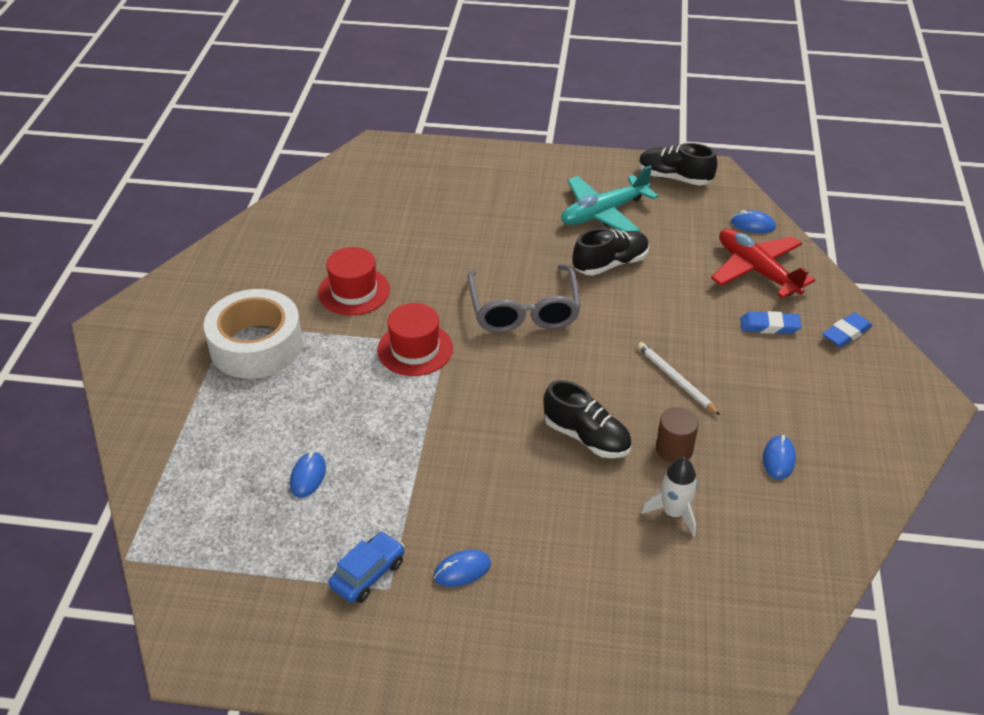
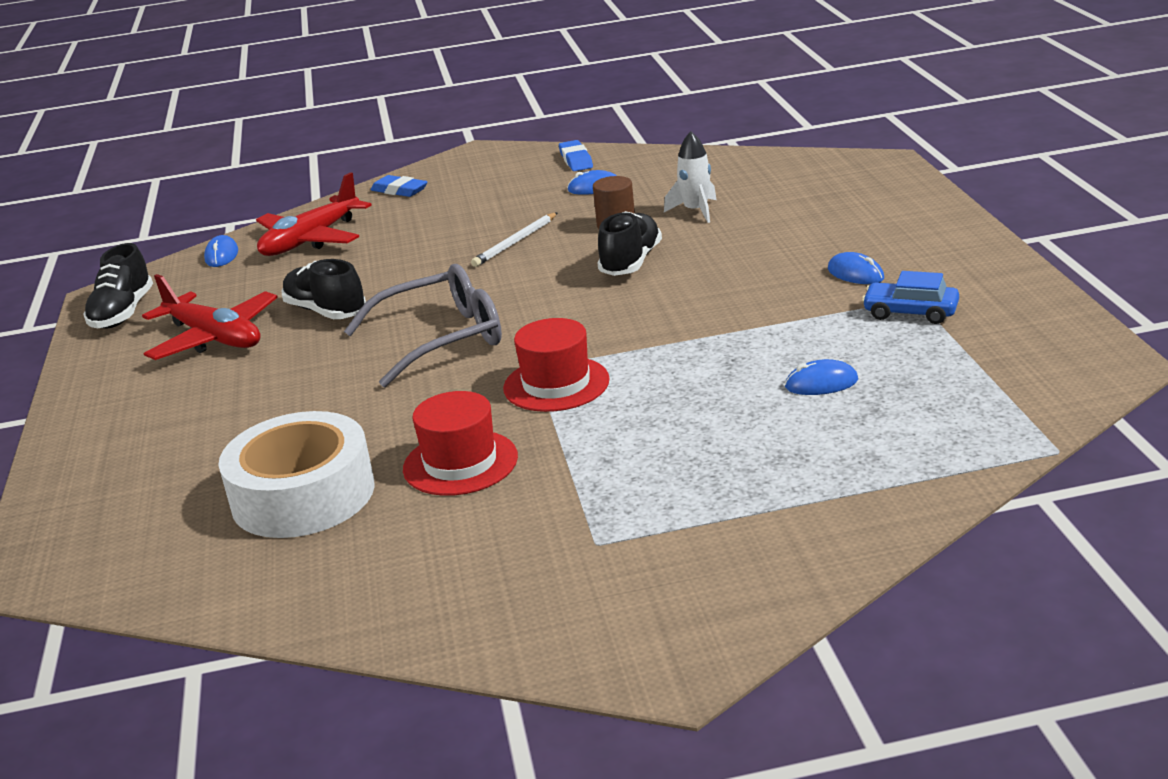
camera: 105 degrees left, 15 degrees down
white tape [204,289,303,379] -> white tape moved to [219,411,375,538]
turquoise plane [561,165,658,232] -> red plane [142,274,278,360]
blue eraser [740,311,802,334] -> blue eraser moved to [559,140,593,171]

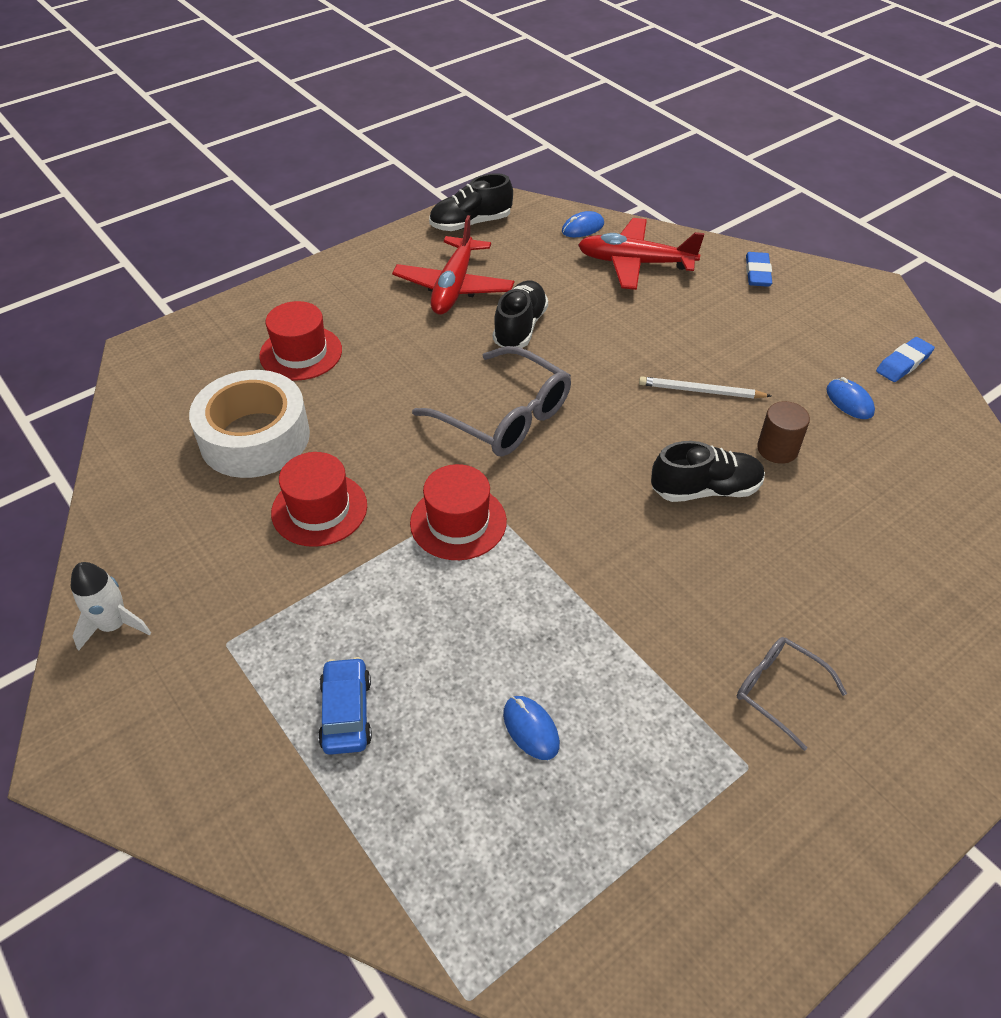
camera: 60 degrees right, 20 degrees up
white rocket [664,131,717,223] -> white rocket moved to [71,562,151,651]
blue mouse [828,252,884,284] -> grey glasses [737,637,847,751]
blue car [862,271,959,324] -> blue car moved to [318,657,372,755]
none -> red hat [259,301,342,381]

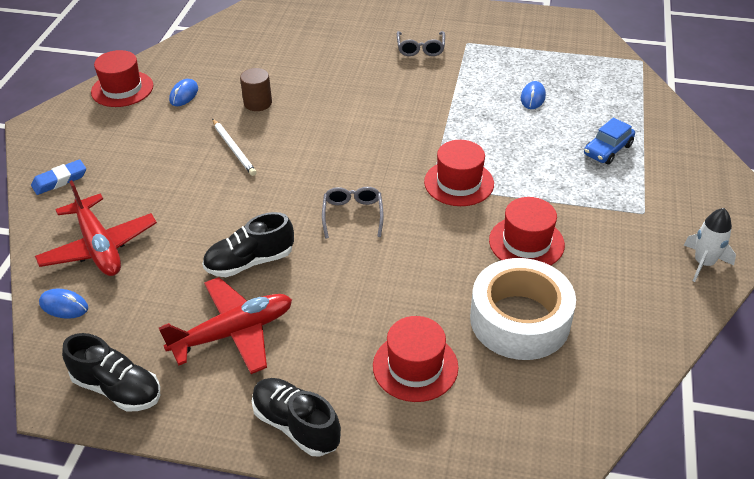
camera: 130 degrees left, 5 degrees down
grey glasses [412,346,571,456] -> grey glasses [322,187,384,239], size x0.56
black shoe [651,441,765,502] -> black shoe moved to [252,378,341,457]
blue eraser [876,337,935,382] -> red hat [91,50,153,107]

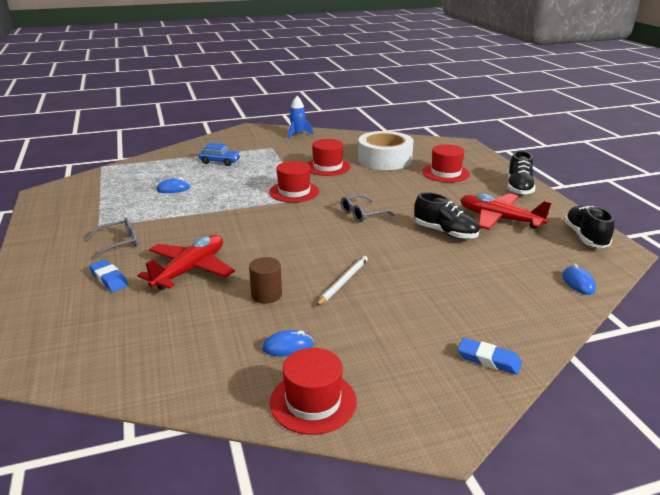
camera: 120 degrees left, 15 degrees down
red plane [35,180,157,276] -> red plane moved to [137,235,235,290]
white rocket [684,208,736,282] -> blue rocket [288,96,313,139]
none -> blue eraser [89,260,129,292]

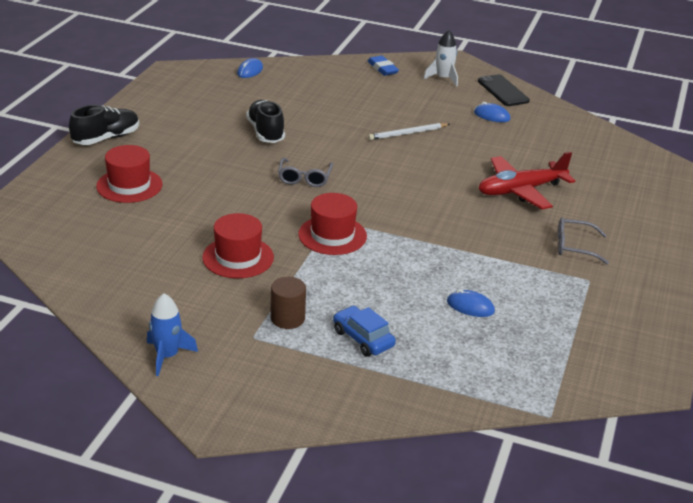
camera: 145 degrees left, 5 degrees up
blue eraser [89,260,129,292] -> none
brown cylinder [249,257,282,304] -> brown cylinder moved to [271,277,306,329]
red hat [270,348,357,435] -> black phone [478,74,530,106]
grey glasses [341,194,395,222] -> grey glasses turned 90 degrees clockwise [278,158,333,187]
white tape [358,131,413,170] -> none
red plane [460,193,552,230] -> none
black shoe [564,206,614,248] -> none
none -> white rocket [423,30,458,87]

